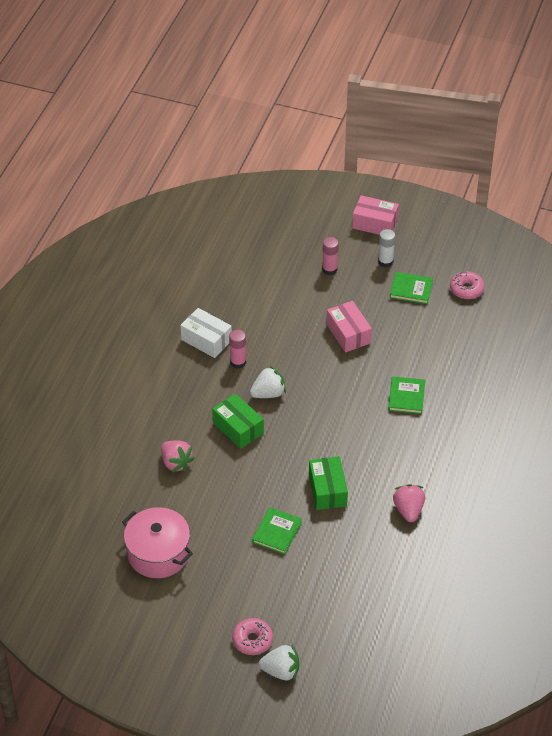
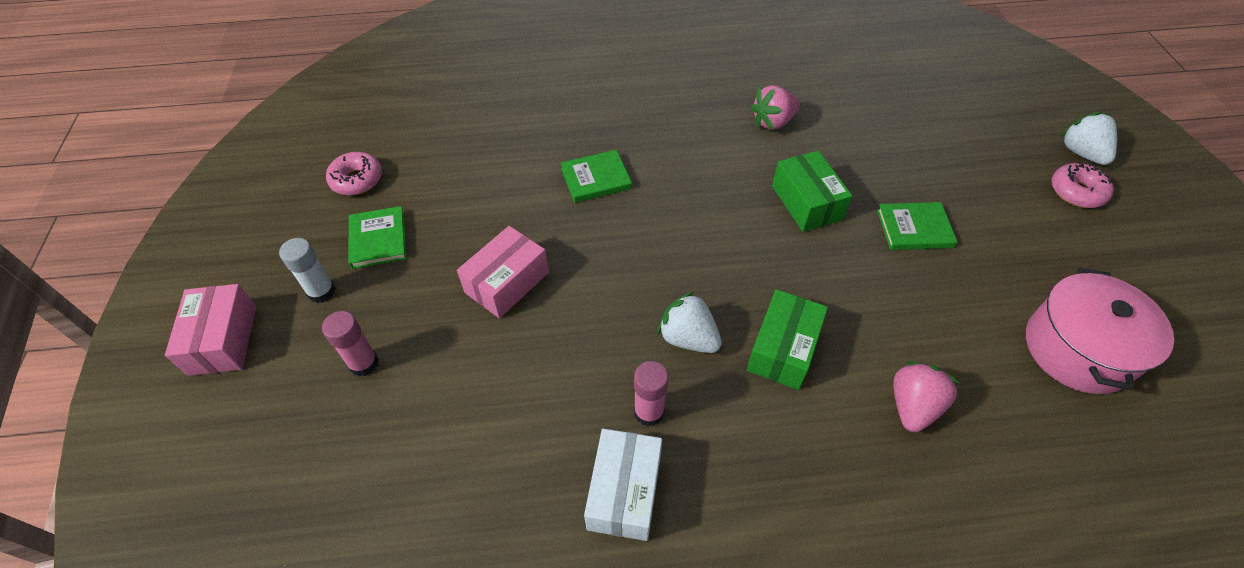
camera: 115 degrees left, 5 degrees up
green box [309,456,348,510] -> green box turned 75 degrees counterclockwise [772,151,852,232]

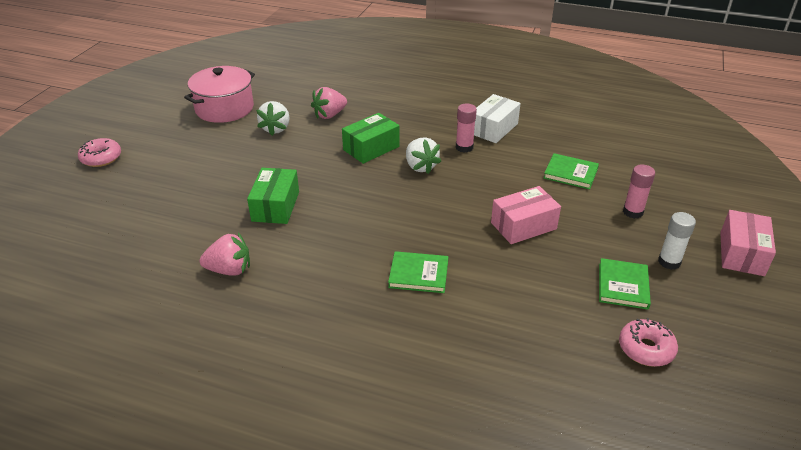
camera: 155 degrees left, 15 degrees down
green book [877,202,957,250] -> green book moved to [544,153,599,190]
white strawberry [1061,112,1117,165] -> white strawberry moved to [256,101,290,136]

